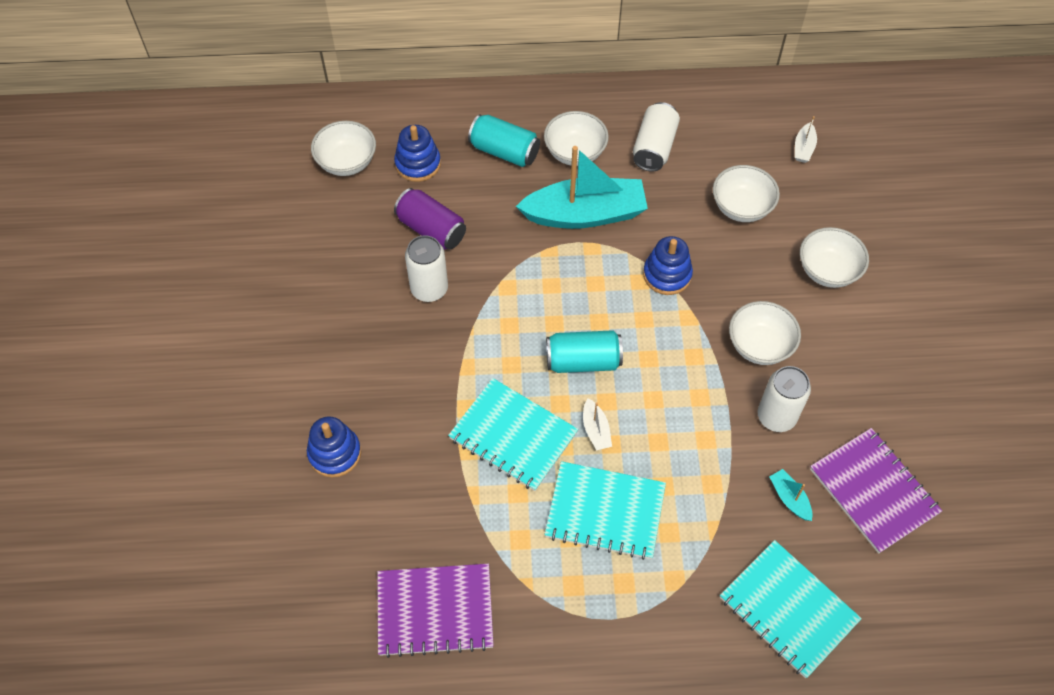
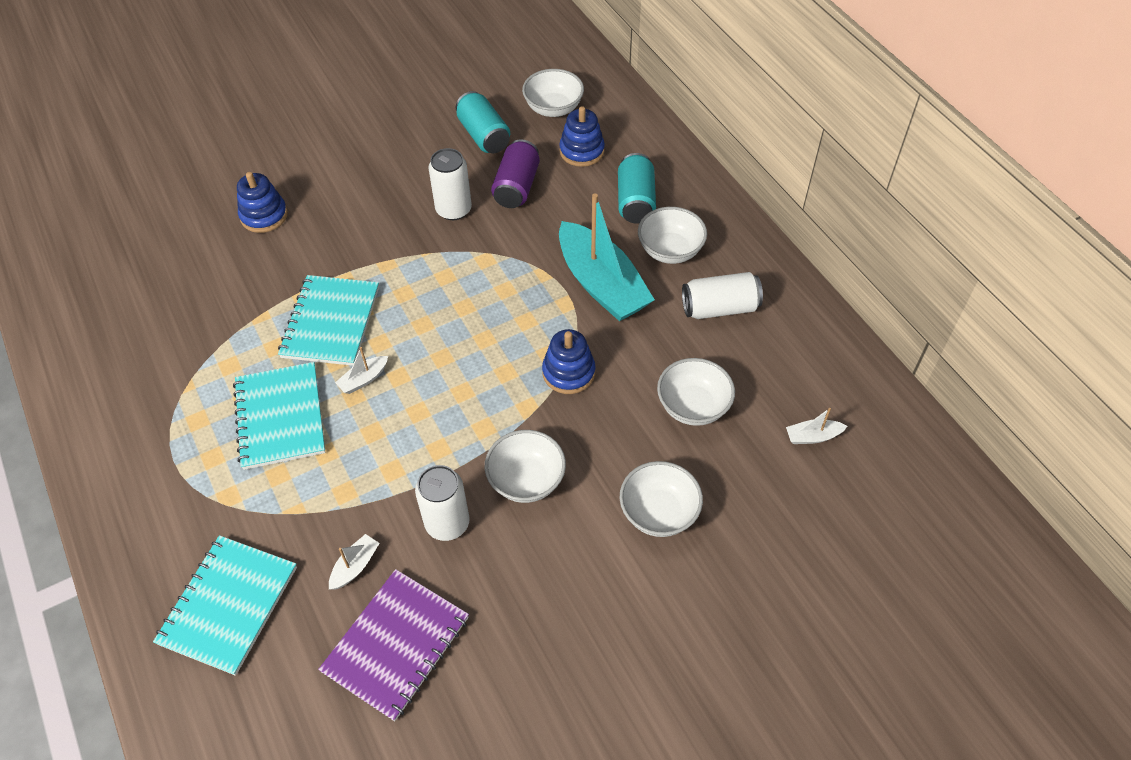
camera: 65 degrees right, 5 degrees down
purple notebook [377,564,494,658] -> none
turquoise can [546,330,623,373] -> turquoise can moved to [456,91,510,153]
turquoise boat [769,469,813,521] -> white boat [329,534,379,590]

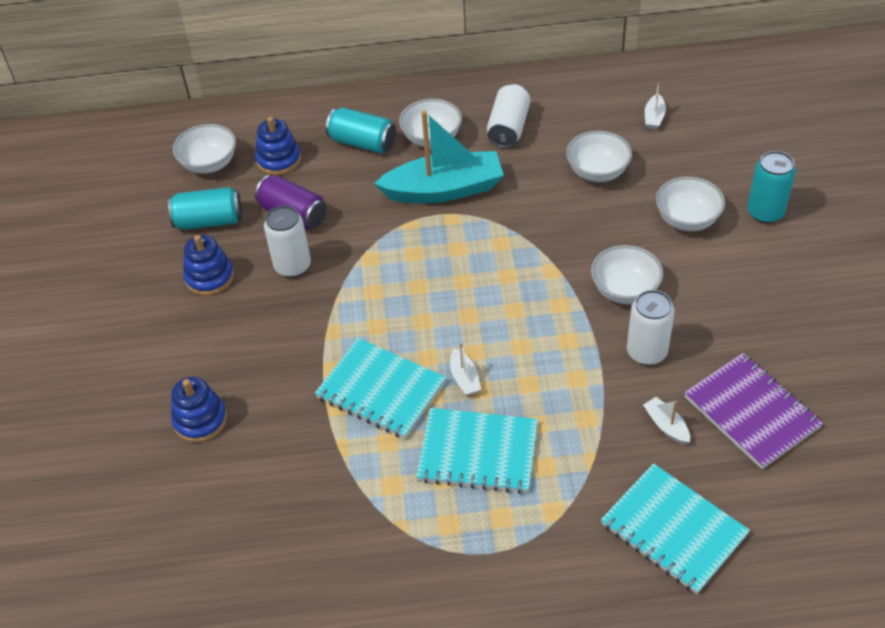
camera: 65 degrees left, 5 degrees down
blue stacking toy [542,329,596,394] -> blue stacking toy moved to [183,235,234,296]
none -> turquoise can [747,151,796,223]

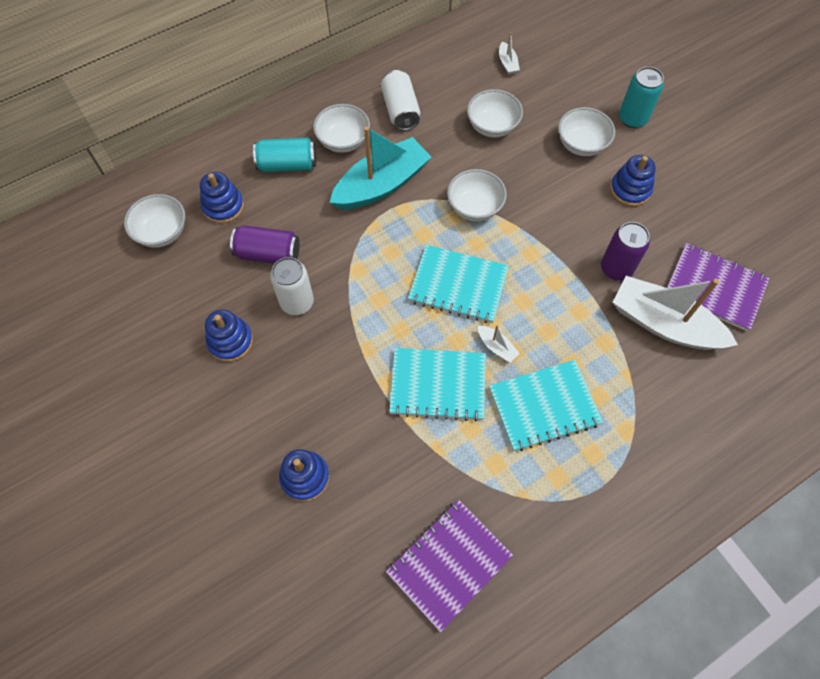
camera: 30 degrees left, 15 degrees up
turquoise can [168,187,242,230] -> none
white bowl [591,245,663,304] -> white bowl moved to [447,169,507,221]
turquoise notebook [601,463,750,594] -> turquoise notebook moved to [408,245,509,323]
white can [627,290,675,365] -> purple can [601,222,650,281]
white boat [643,397,690,445] -> white boat [612,276,738,350], size x2.48
none -> purple notebook [386,500,513,632]
none -> blue stacking toy [610,155,656,207]

